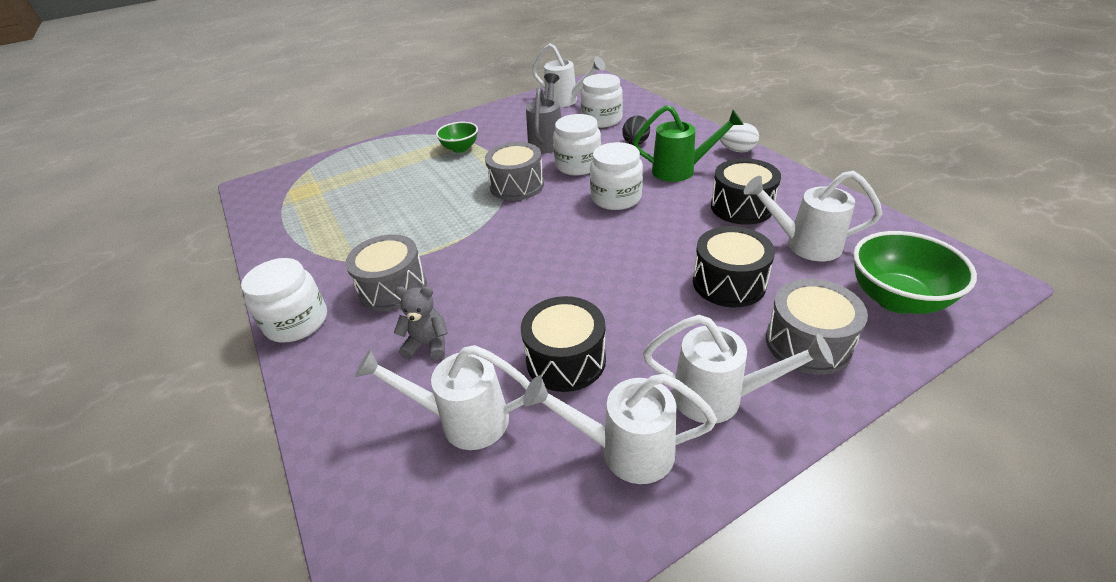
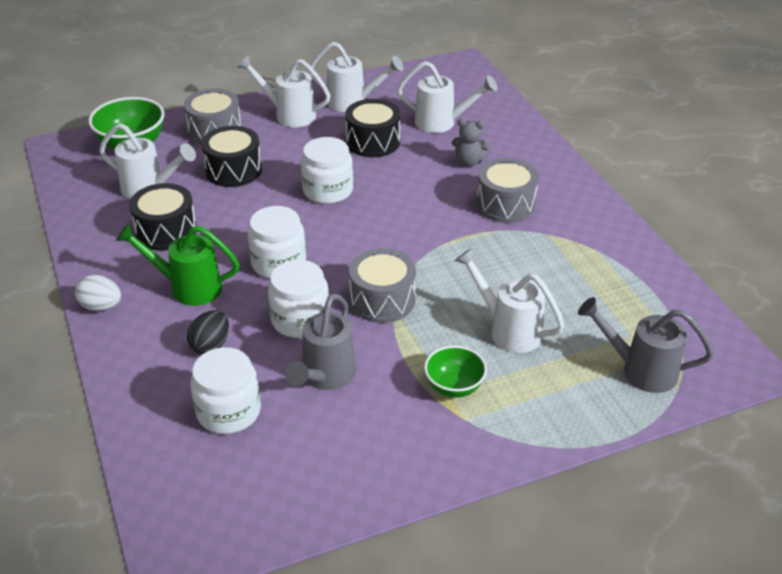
camera: 175 degrees left, 0 degrees up
white jar [241,258,327,343] -> white jar moved to [301,137,353,204]
white watering can [532,44,605,107] -> white watering can moved to [454,248,565,353]
none -> grey watering can [578,297,714,393]

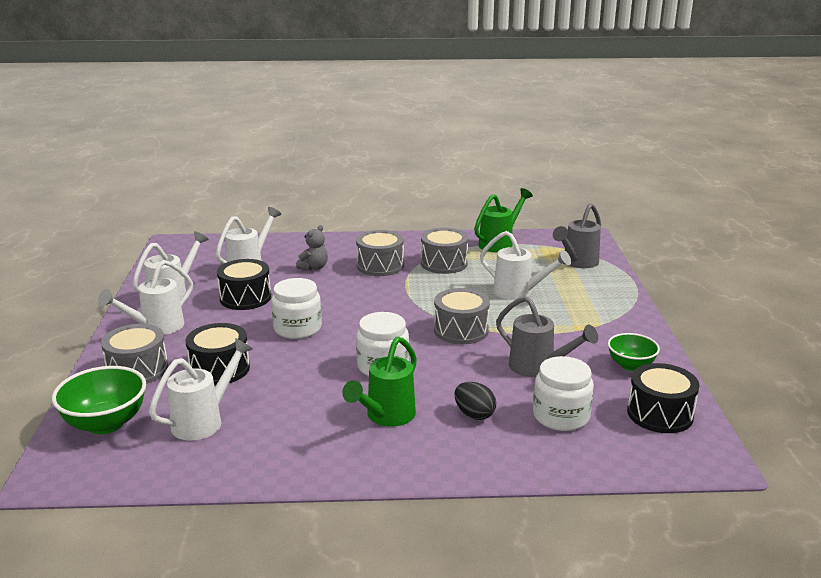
camera: 70 degrees left, 15 degrees down
white egg [75,275,121,311] -> none
black drum [129,183,196,251] -> black drum moved to [627,363,700,433]
white jar [268,260,329,338] -> none
green bowl [424,346,487,398] -> green bowl moved to [608,333,660,371]
white watering can [454,248,565,353] -> white watering can turned 120 degrees counterclockwise [480,231,571,300]
none -> grey drum [421,228,468,274]
none -> green watering can [474,188,533,253]

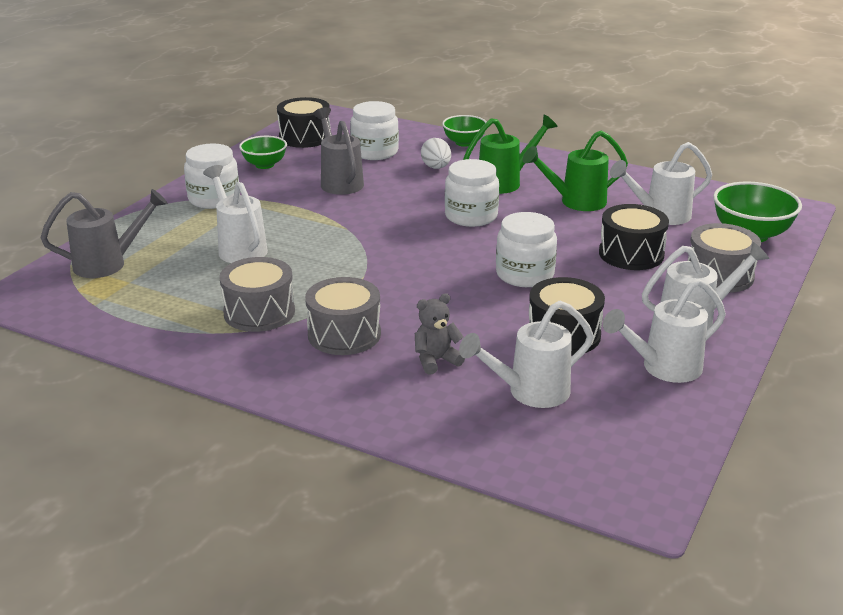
camera: 150 degrees left, 5 degrees up
grey drum [434,288,490,344] -> none
black egg [454,382,496,420] -> white egg [421,138,451,169]
green watering can [474,188,533,253] -> green watering can moved to [523,130,628,211]
none -> white jar [184,144,239,209]
none -> green bowl [442,115,487,147]

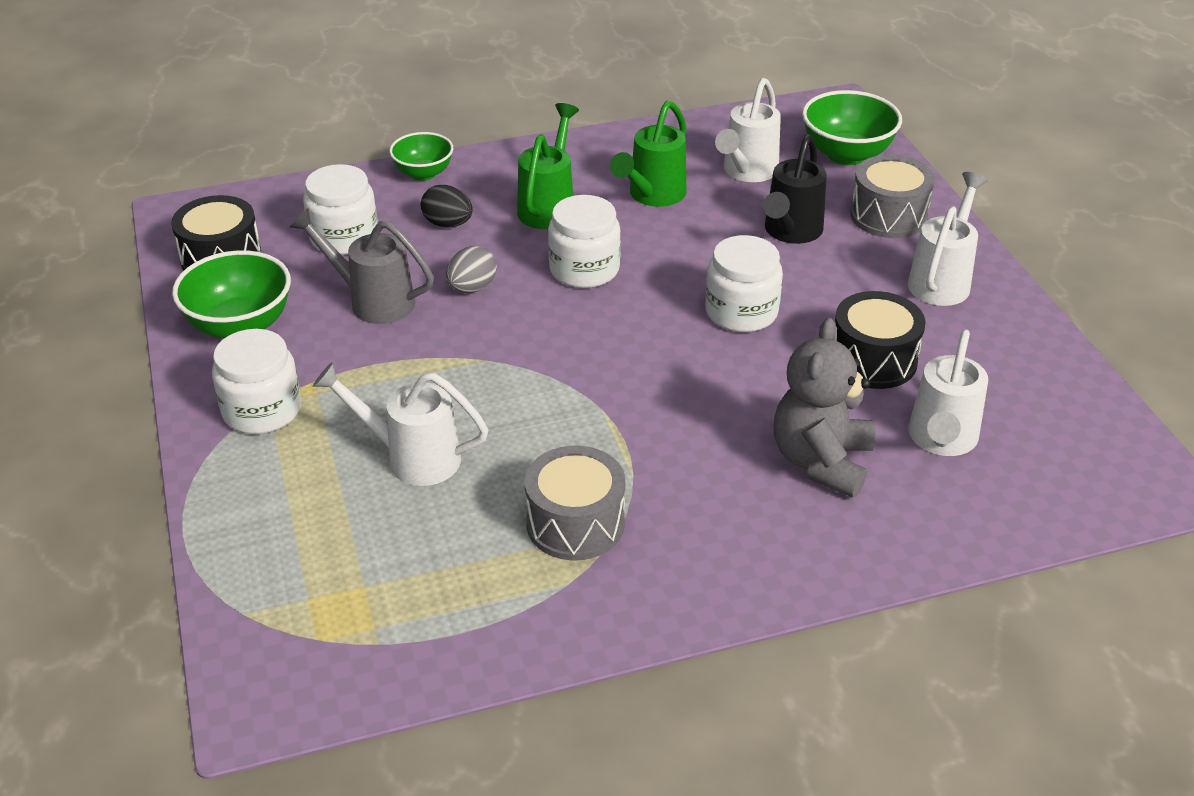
camera: 45 degrees left, 10 degrees up
grey watering can [40,189,168,278] -> none
green bowl [239,136,287,169] -> green bowl [172,250,291,339], size x1.57
grey drum [305,277,381,355] -> none
grey teddy bear [415,293,465,375] -> grey teddy bear [774,318,875,498], size x1.78
white egg [421,138,451,169] -> black egg [421,185,473,227]
black drum [599,204,669,270] -> black watering can [763,134,827,244]
white watering can [603,279,726,383] -> none
none -> grey egg [446,246,497,293]

